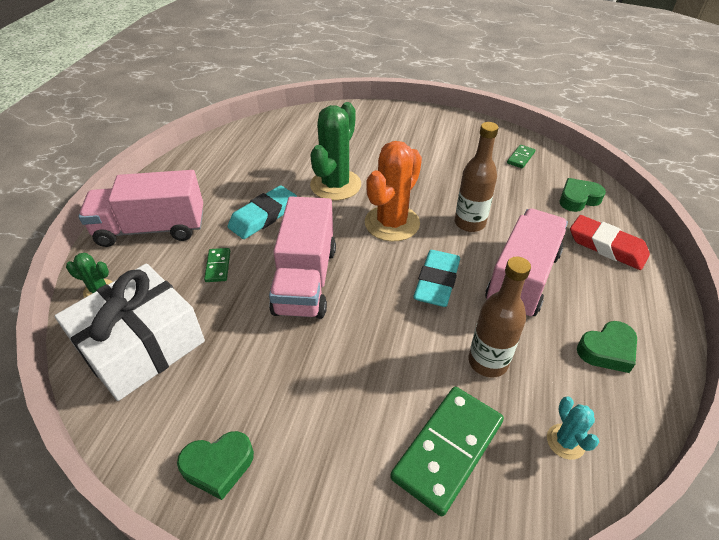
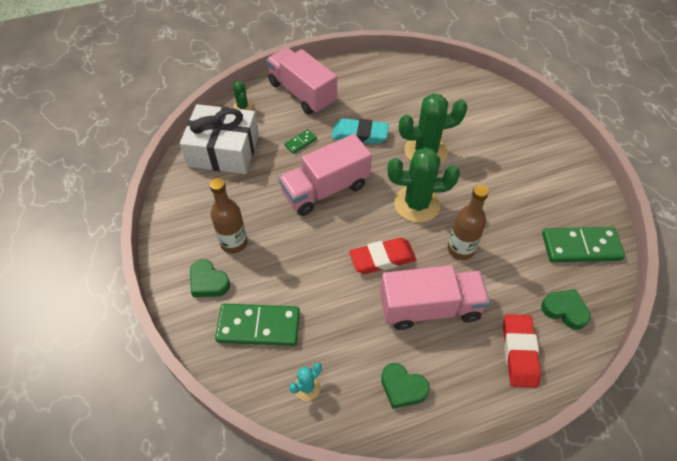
camera: 55 degrees right, 10 degrees up
green heart [177,431,254,500] -> green heart moved to [190,259,230,297]
orange cactus [365,141,422,241] -> green cactus [388,147,460,223]
turquoise eraser [413,250,460,307] -> red eraser [349,237,416,274]
brown bottle [468,257,531,378] -> brown bottle moved to [210,178,248,254]
green domino [507,145,535,168] -> green domino [542,227,625,263], size x2.11

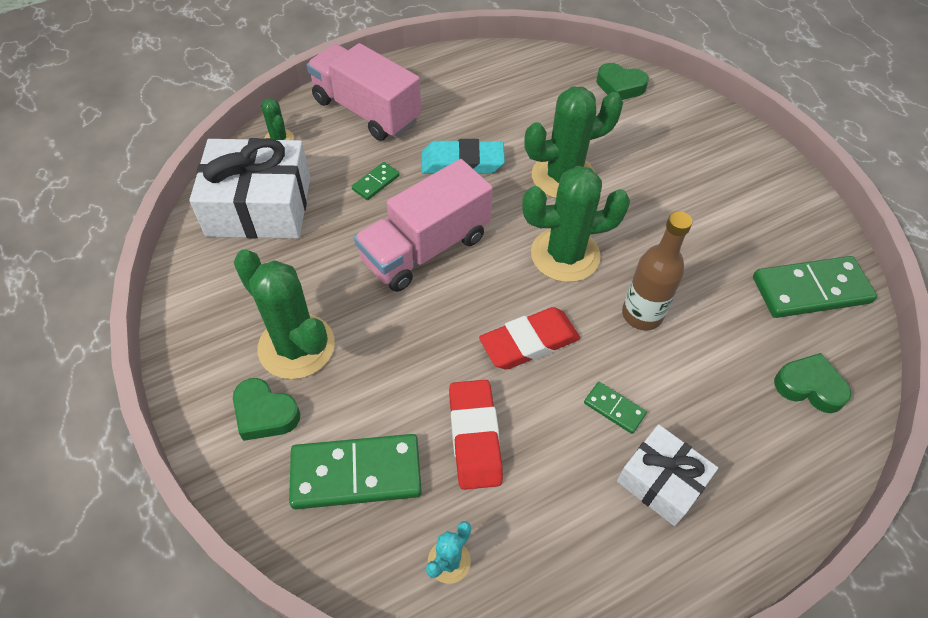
camera: 10 degrees left, 0 degrees up
brown bottle [210,178,248,254] -> green cactus [233,249,335,379]
pink truck [380,265,490,330] -> green domino [584,382,647,434]
green heart [381,363,430,409] -> green heart moved to [596,63,649,100]
red eraser [503,314,541,388] -> red eraser moved to [449,380,503,490]
none -> white gift [617,424,718,526]

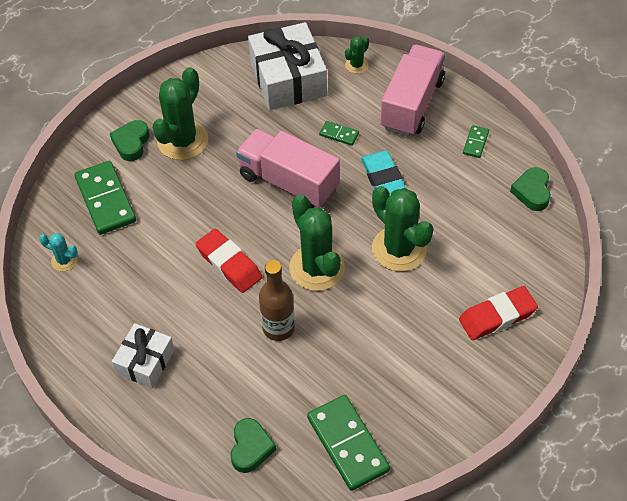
camera: 75 degrees right, 0 degrees up
red eraser [449,380,503,490] -> red eraser moved to [459,286,538,340]
green domino [584,382,647,434] -> green domino moved to [463,125,489,158]
green heart [596,63,649,100] -> green heart moved to [510,167,551,211]

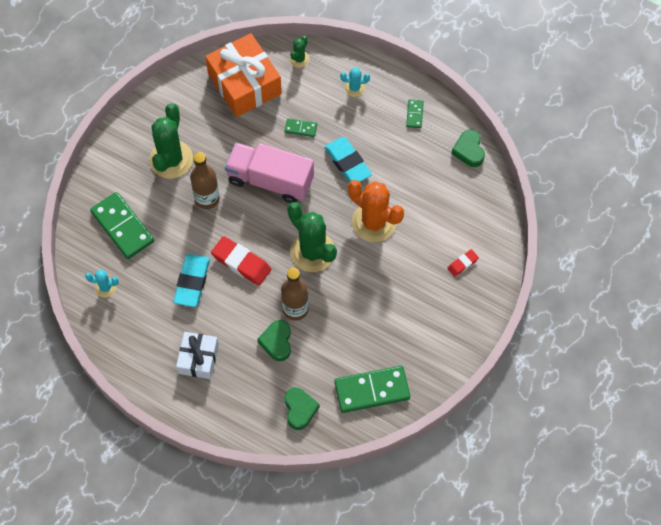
camera: 15 degrees left, 10 degrees up
green heart [110,120,150,161] -> green heart moved to [257,320,291,361]
white gift [248,22,327,110] -> orange gift [205,33,282,117]
green domino [307,395,390,491] -> green domino turned 60 degrees counterclockwise [334,366,410,413]
green cactus [372,186,434,271] -> orange cactus [348,180,404,242]
pink truck [381,45,445,137] -> turquoise cactus [340,68,370,97]
red eraser [459,286,538,340] -> red eraser [447,249,479,277], size x0.53
none -> turquoise eraser [174,254,210,307]
none -> brown bottle [190,152,220,209]

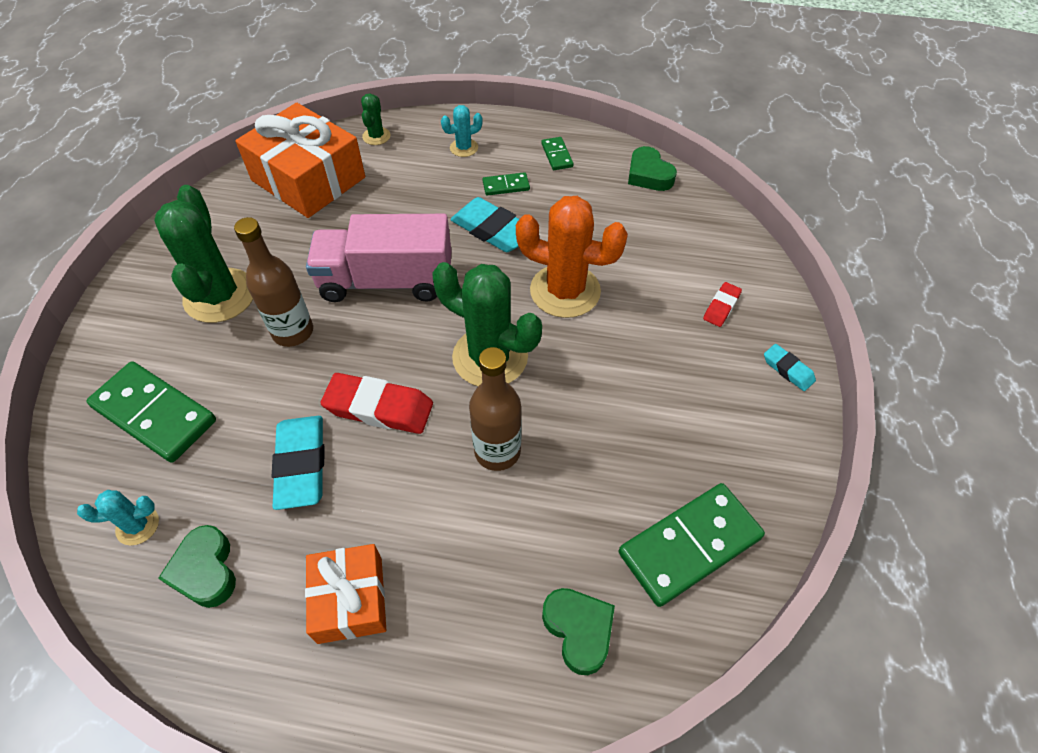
camera: 20 degrees left, 10 degrees down
white gift [176,332,219,379] -> orange gift [305,544,386,644]
green heart [257,320,291,361] -> green heart moved to [158,525,236,608]
green domino [285,118,317,137] -> green domino moved to [483,172,530,196]
none -> turquoise eraser [764,344,816,391]

